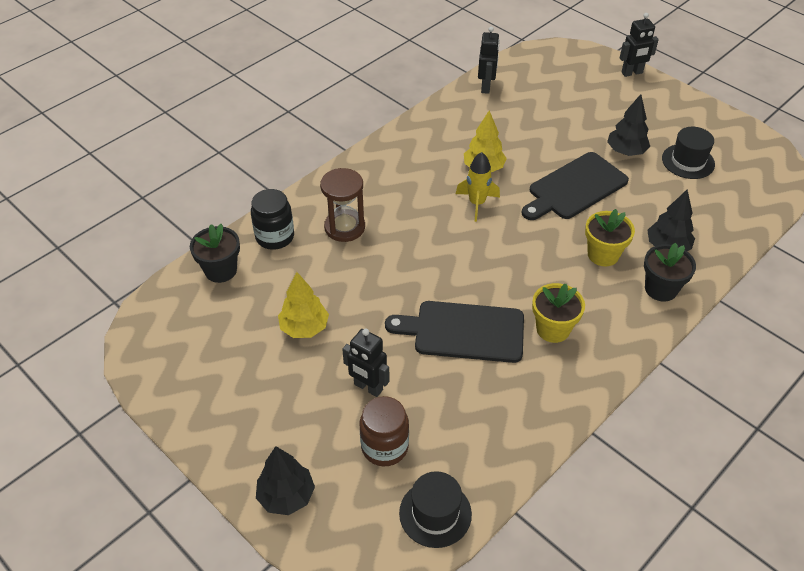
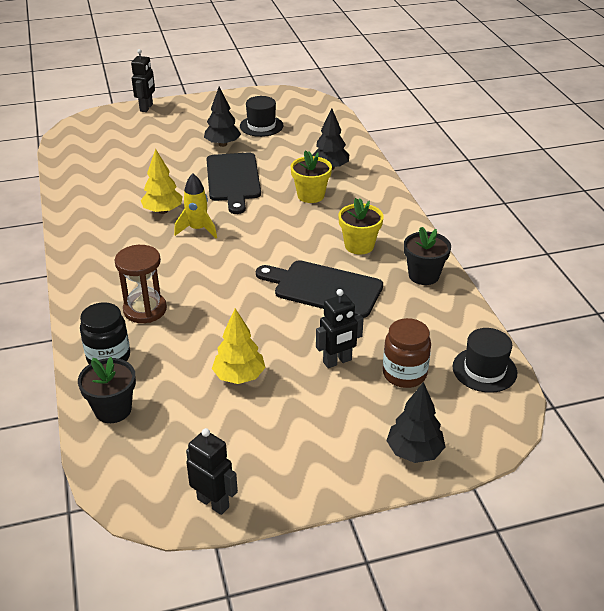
camera: 60 degrees left, 10 degrees down
black cutting board [385,301,524,363] -> black cutting board turned 75 degrees clockwise [256,260,383,318]
black robot [478,27,500,94] -> black robot moved to [186,428,238,515]
black flower pot [644,243,696,302] -> black flower pot moved to [404,227,451,285]

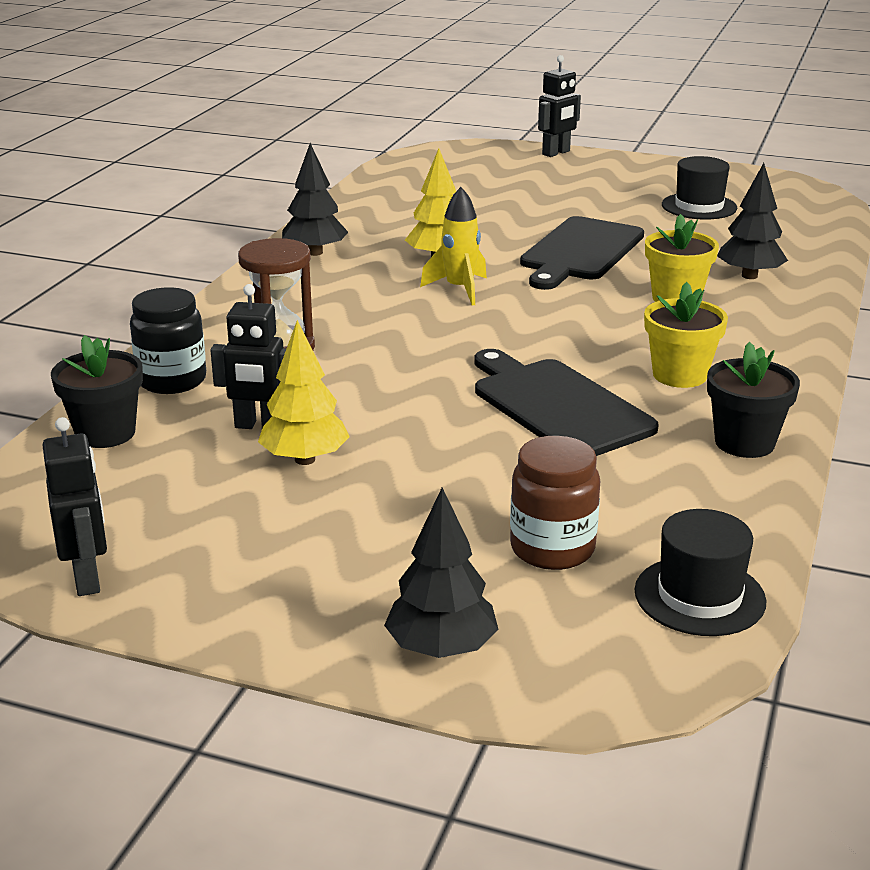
camera: 35 degrees right, 10 degrees down
black tree [204,87,241,147] -> black tree moved to [282,143,348,256]
black robot [316,289,364,368] -> black robot moved to [210,284,286,429]

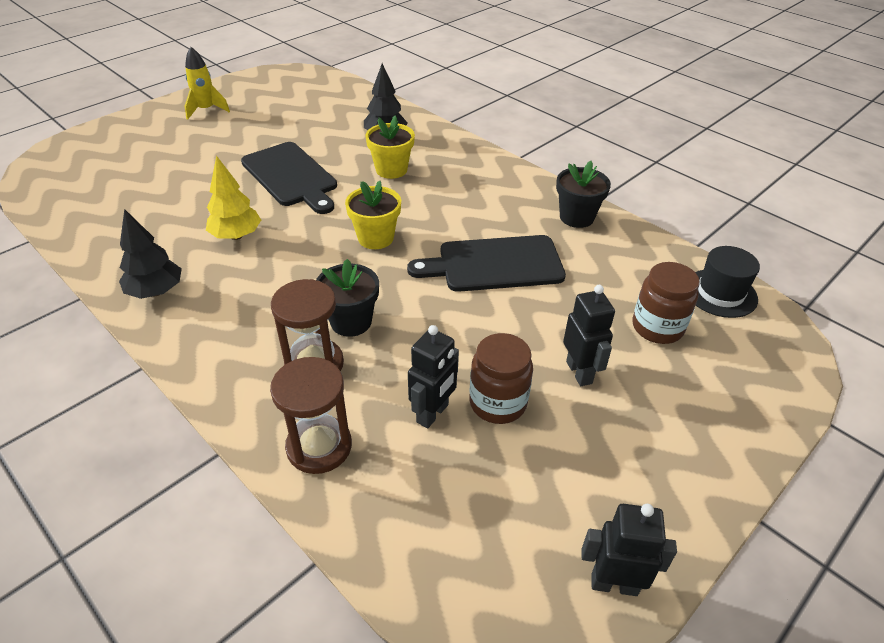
camera: 65 degrees left, 15 degrees up
black flower pot [51,335,143,448] -> black flower pot moved to [316,259,379,337]
black jar [130,287,206,394] -> brown hourglass [270,357,352,474]
yellow tree [258,320,350,465] -> brown jar [469,333,533,424]
black tree [384,488,498,658] -> none
yellow rocket [420,187,487,306] -> yellow rocket moved to [185,47,230,120]
black robot [538,55,581,157] -> black robot moved to [563,285,615,386]
yellow flower pot [644,282,728,388] -> yellow flower pot moved to [345,181,401,249]
black hat [662,156,737,220] -> none

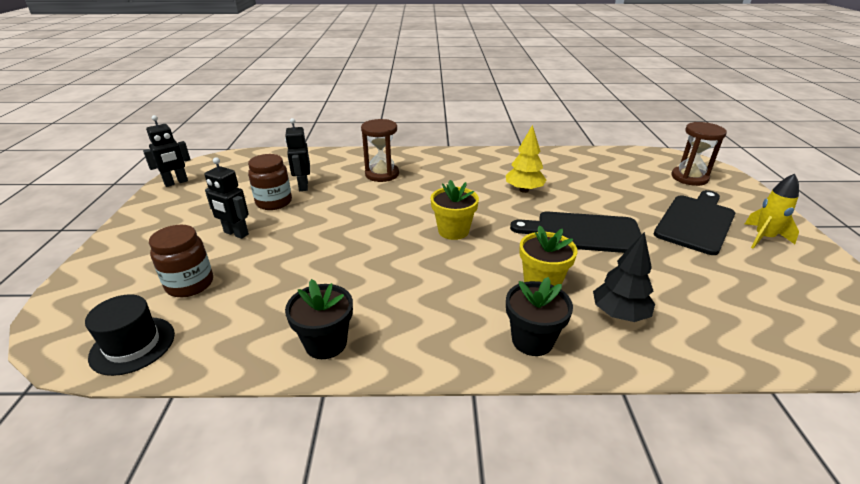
camera: 135 degrees right, 10 degrees down
black tree [119,209,182,299] -> none
brown hourglass [270,357,352,474] -> brown hourglass moved to [671,122,727,186]
black flower pot [316,259,379,337] -> black flower pot moved to [506,277,573,356]
black cutting board [407,235,566,292] -> black cutting board moved to [654,190,735,255]

